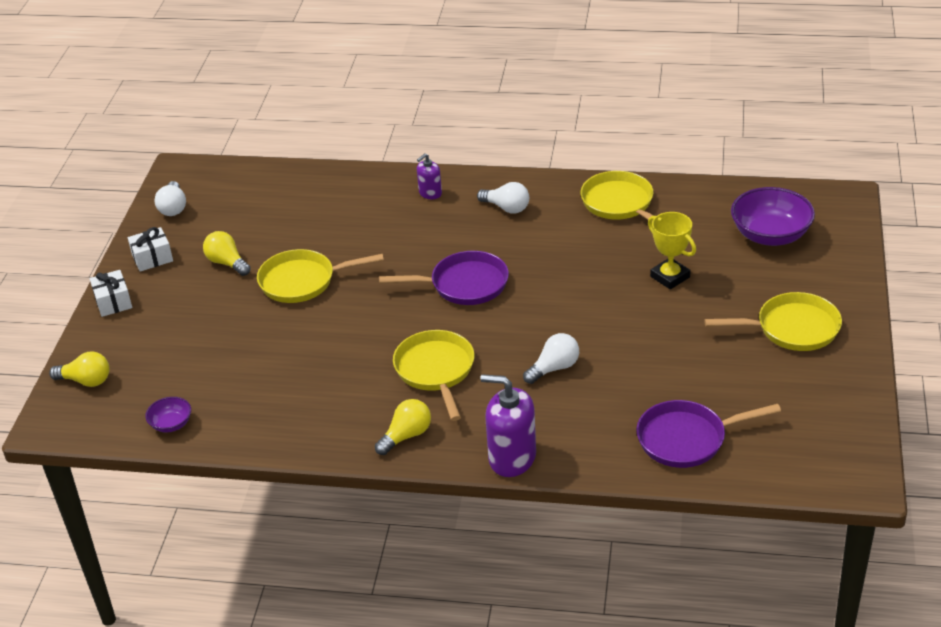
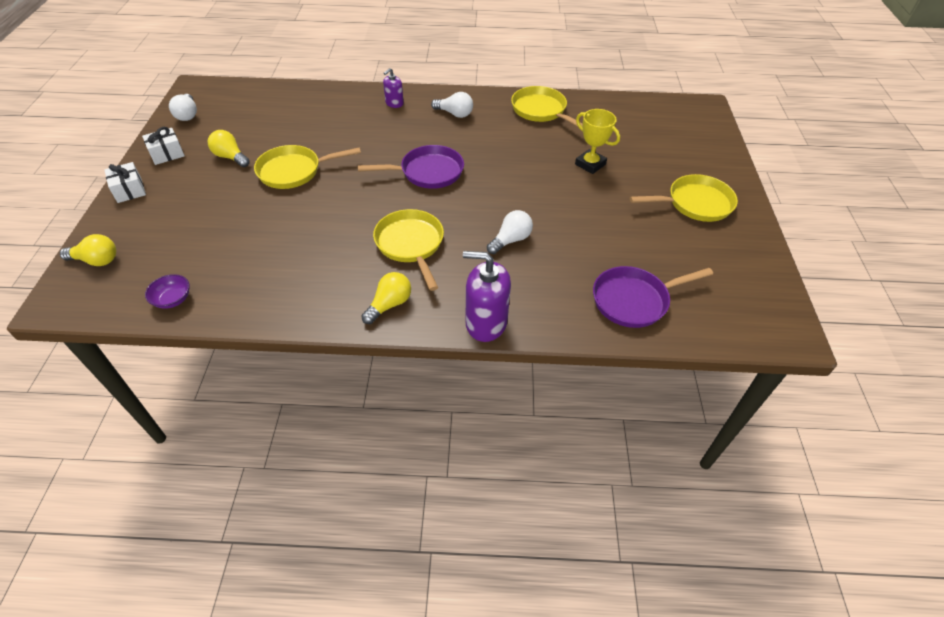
camera: 10 degrees left, 10 degrees up
purple bowl [731,187,815,246] -> none

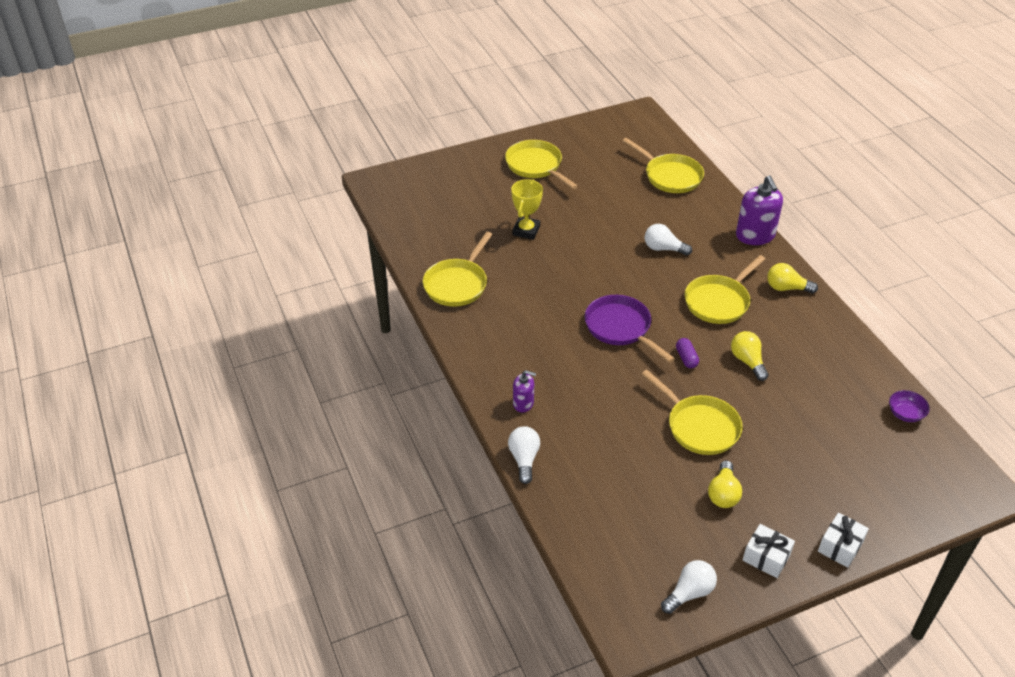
camera: 115 degrees left, 5 degrees down
yellow light bulb [60,234,116,266] -> yellow light bulb moved to [731,331,769,381]
white light bulb [431,92,473,118] -> white light bulb moved to [508,426,540,484]
purple pan [593,266,713,328] -> yellow pan [622,138,704,193]
none -> purple capsule [676,338,699,368]

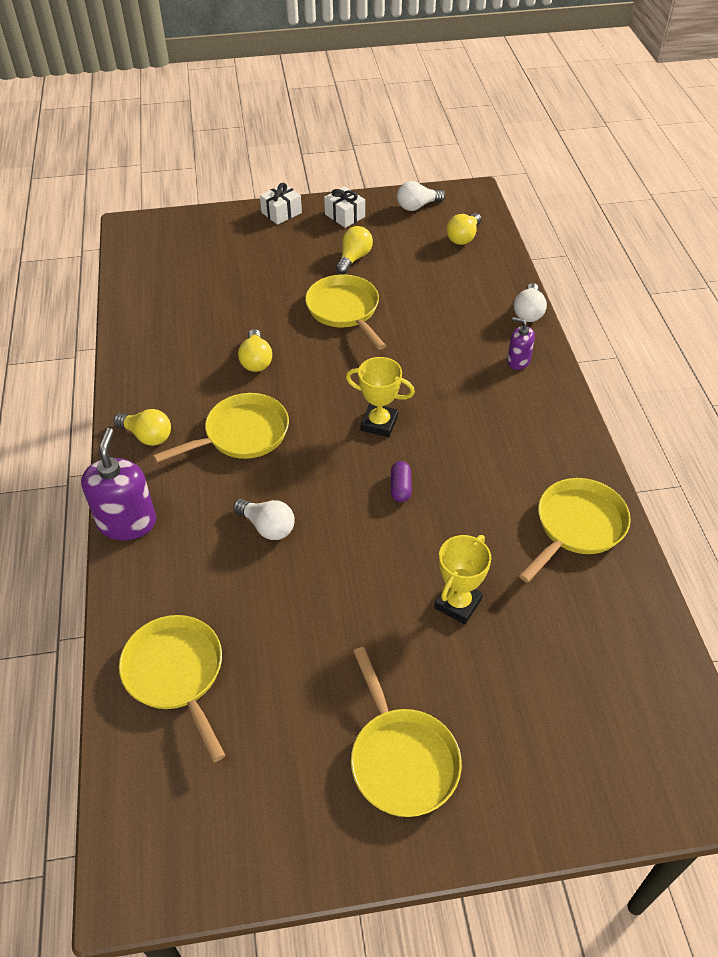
camera: 165 degrees left, 5 degrees up
purple pan [585,295,675,363] -> yellow trophy [346,357,415,437]
purple capsule [676,338,699,368] -> purple capsule moved to [391,461,412,502]
purple bowl [889,390,930,422] -> none
none -> yellow light bulb [446,213,481,245]

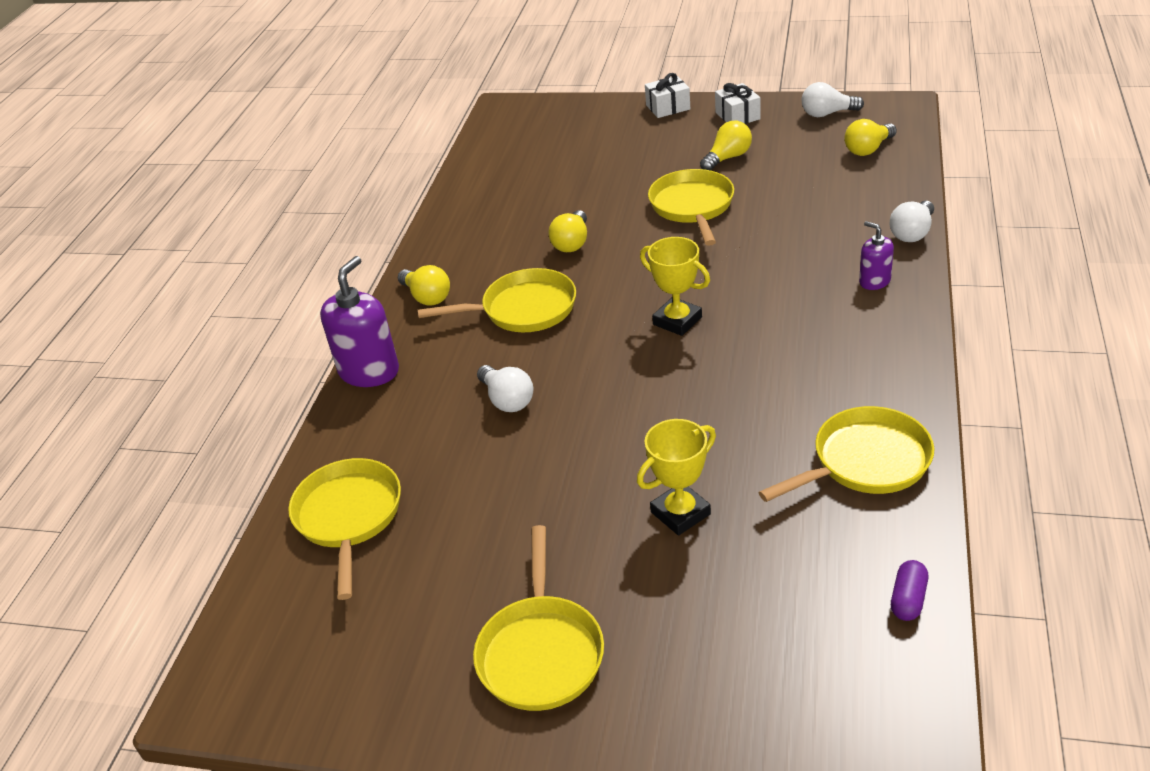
camera: 25 degrees right, 10 degrees down
purple capsule [391,461,412,502] -> purple capsule moved to [891,560,928,621]

